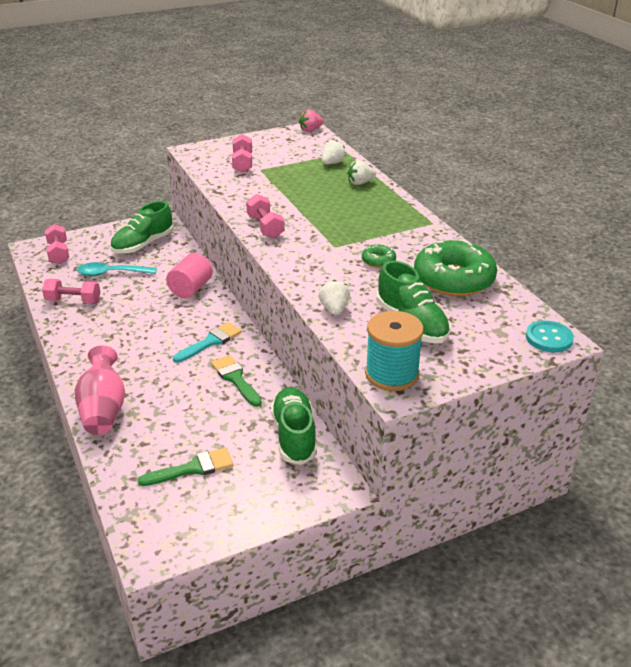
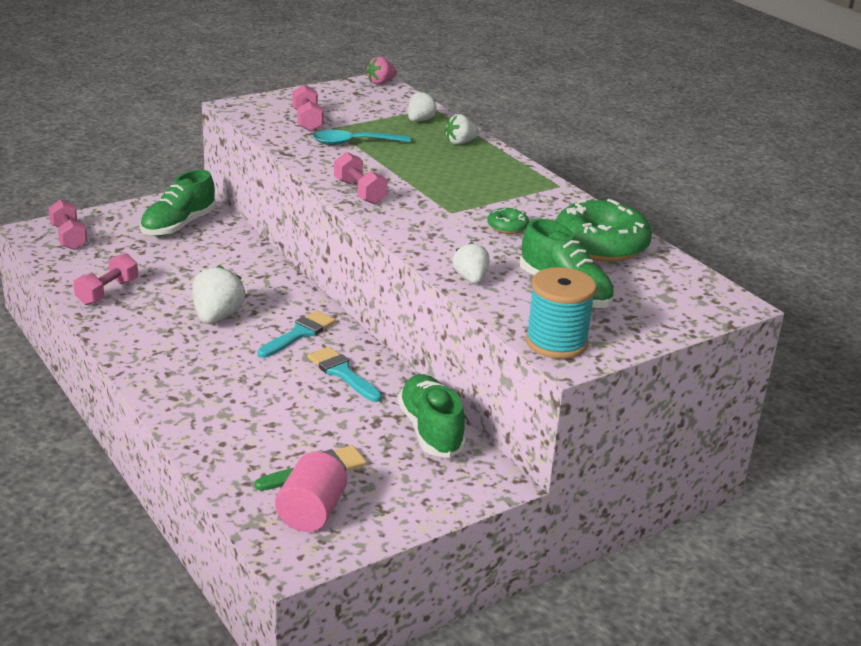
camera: 10 degrees left, 5 degrees down
pink dumbbell [42,279,100,304] -> pink dumbbell turned 60 degrees counterclockwise [73,253,138,305]
pink vase [75,346,125,435] -> none
turquoise spoon [77,262,157,276] -> turquoise spoon moved to [313,130,411,145]
pink cylinder [166,253,213,298] -> pink cylinder moved to [275,452,347,532]
green brush [211,355,262,407] -> turquoise brush [307,347,382,402]
turquoise button [526,320,574,352] -> none
none -> white strawberry [192,265,245,324]

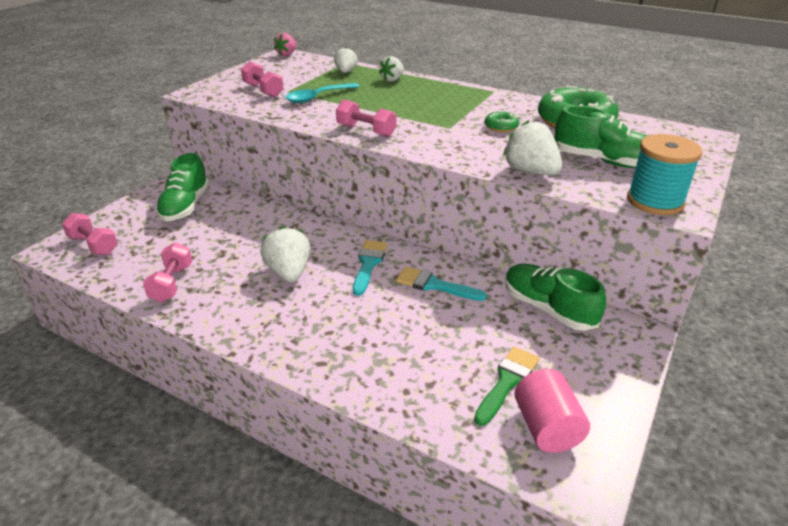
camera: 25 degrees left, 5 degrees up
white strawberry [452,242,490,284] -> white strawberry [503,120,562,175], size x1.56

